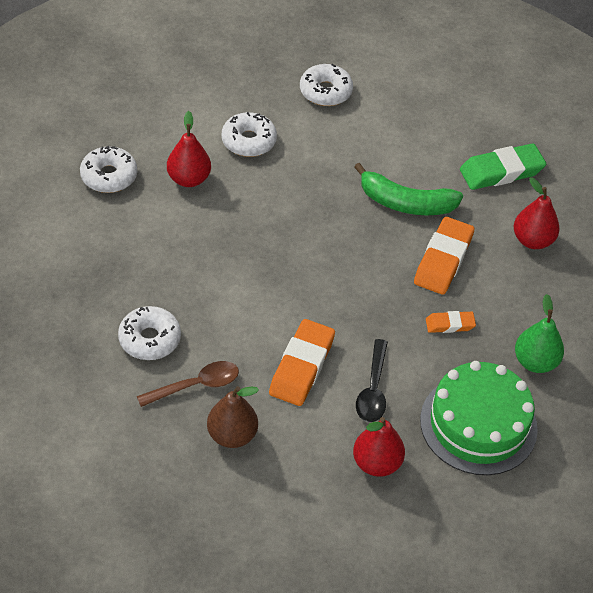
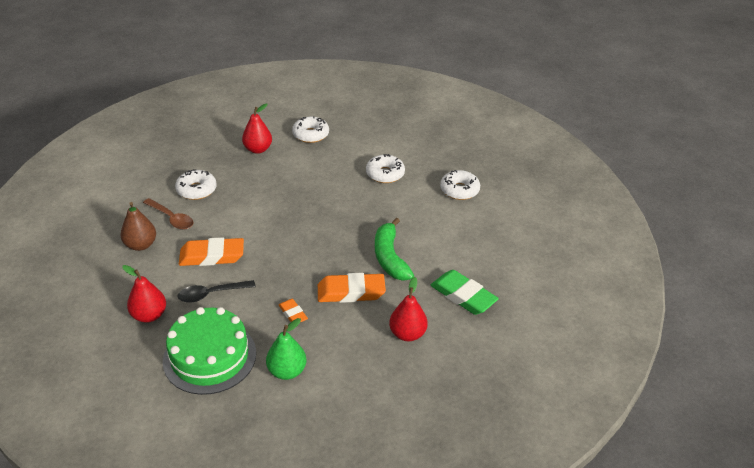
camera: 65 degrees right, 10 degrees down
red pear [167,111,211,187] -> red pear moved to [242,103,272,154]

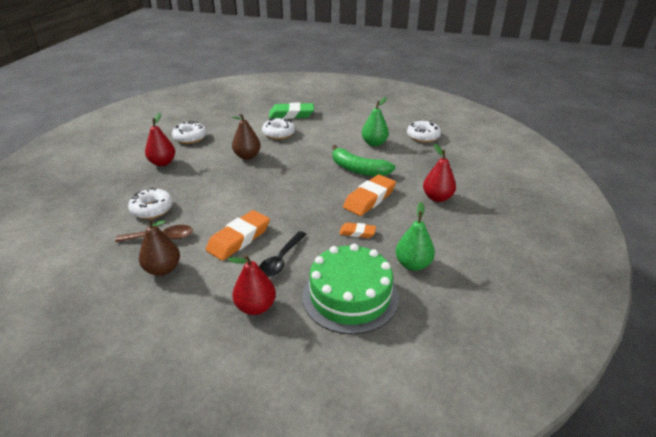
camera: 45 degrees left, 5 degrees down
green eraser [431,270,499,315] -> green eraser moved to [269,103,314,119]
white donut [440,170,480,200] -> white donut moved to [407,121,441,143]
none -> brown pear [232,113,261,160]
none -> green pear [362,97,389,146]

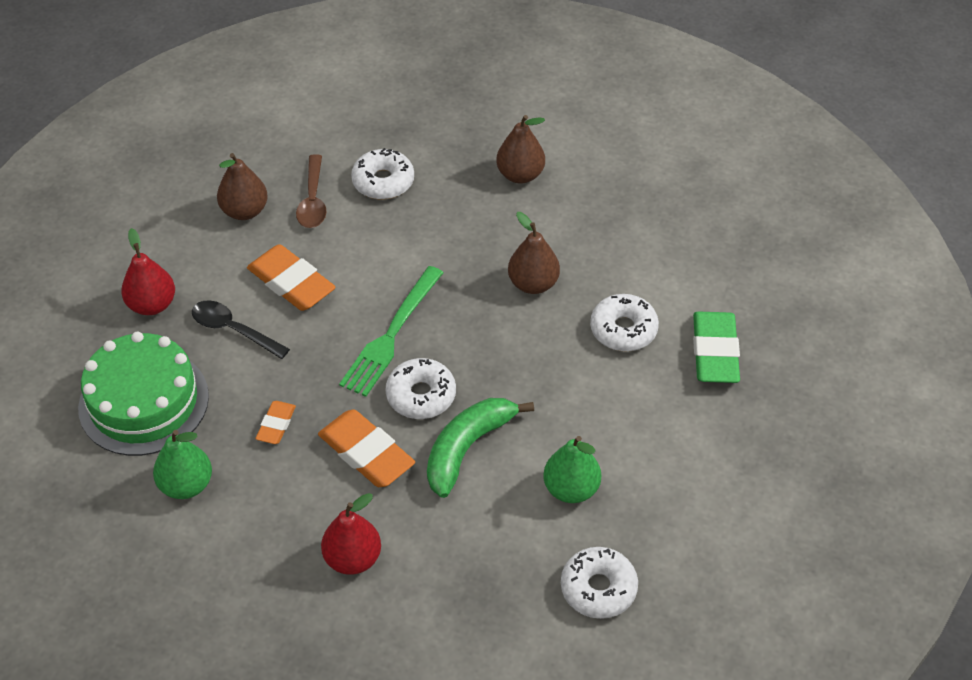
camera: 95 degrees right, 15 degrees up
red pear [145,113,175,166] -> brown pear [496,115,545,184]
white donut [172,121,207,144] -> white donut moved to [386,358,456,419]
none -> green fork [339,266,444,397]

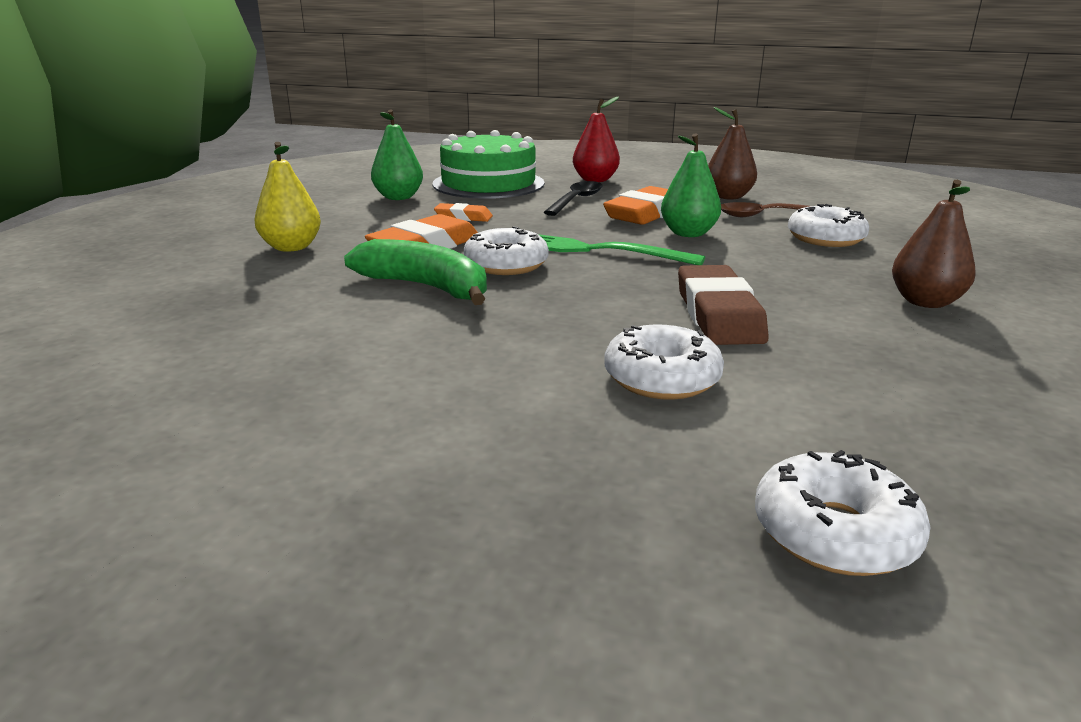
camera: 85 degrees right, 25 degrees down
red pear [321,493,381,575] -> yellow pear [254,142,321,252]
brown pear [508,212,560,294] -> brown eraser [678,265,769,345]
green pear [543,436,601,503] -> green pear moved to [661,133,721,237]
white donut [561,547,638,619] -> white donut moved to [755,450,930,576]
green eraser [693,312,740,383] -> none

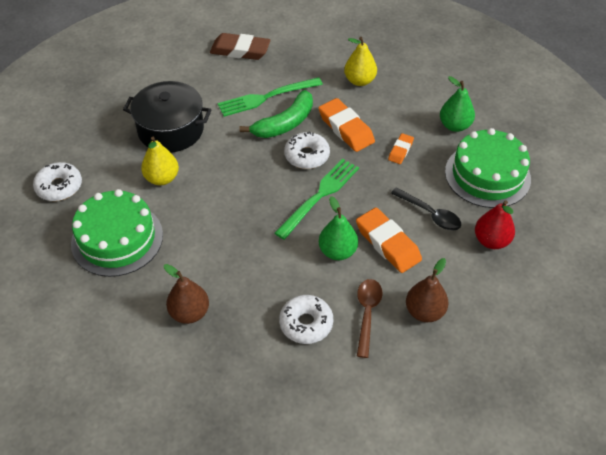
camera: 105 degrees right, 25 degrees up
white donut [604,324,724,400] -> yellow pear [141,137,179,185]
brown eraser [678,265,769,345] -> brown eraser moved to [210,33,271,60]
none -> green cake [71,189,163,277]
none -> black pot [123,81,211,152]
none -> green fork [218,77,323,117]

